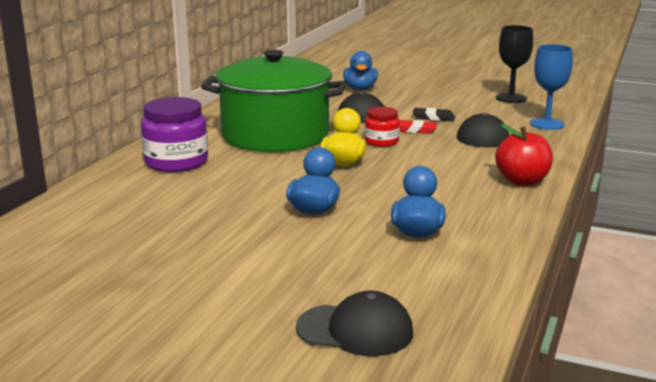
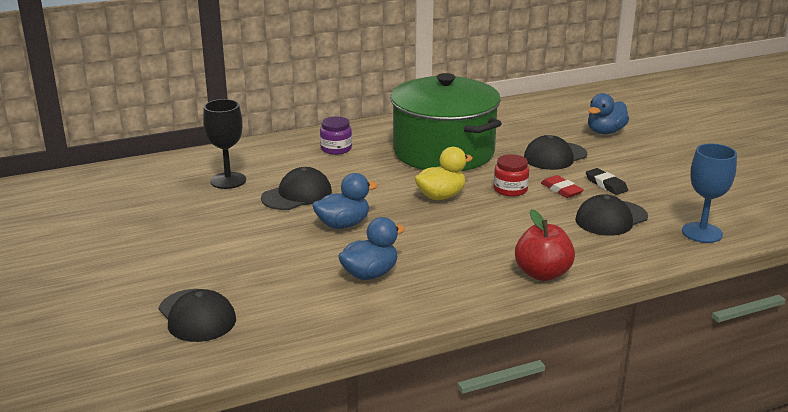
camera: 45 degrees right, 5 degrees up
purple jar [141,97,208,172] -> purple jar [320,116,352,155], size x0.57
black goblet [496,25,533,103] -> black goblet moved to [203,99,246,189]
none -> black cap [261,167,332,210]

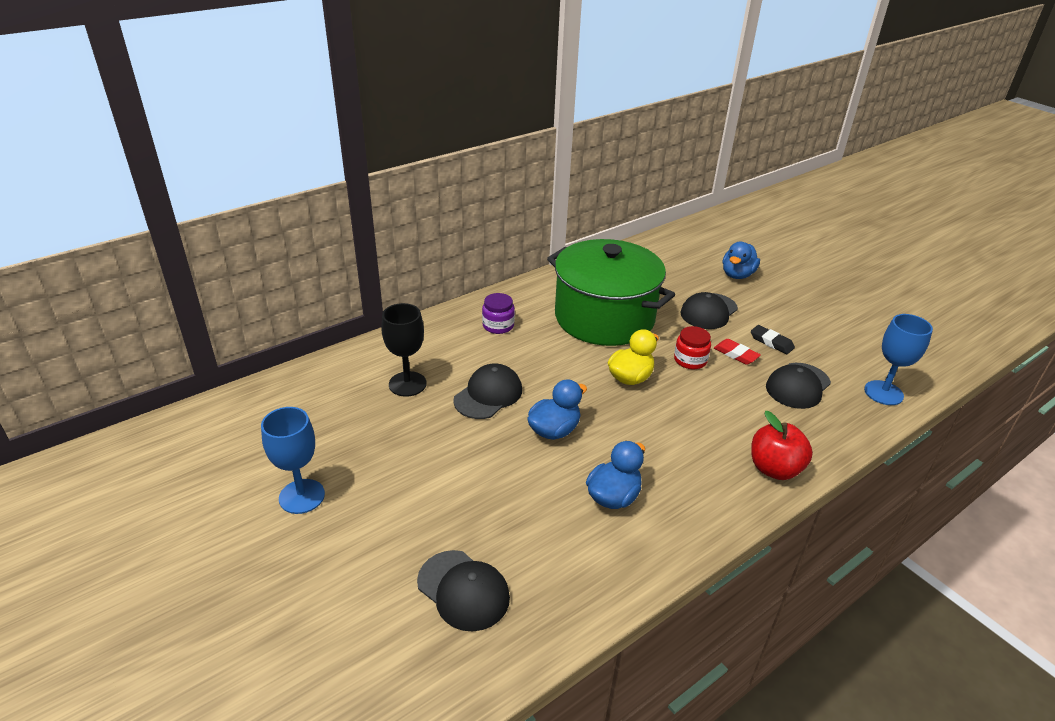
camera: 15 degrees left, 10 degrees up
none -> blue goblet [261,407,325,514]

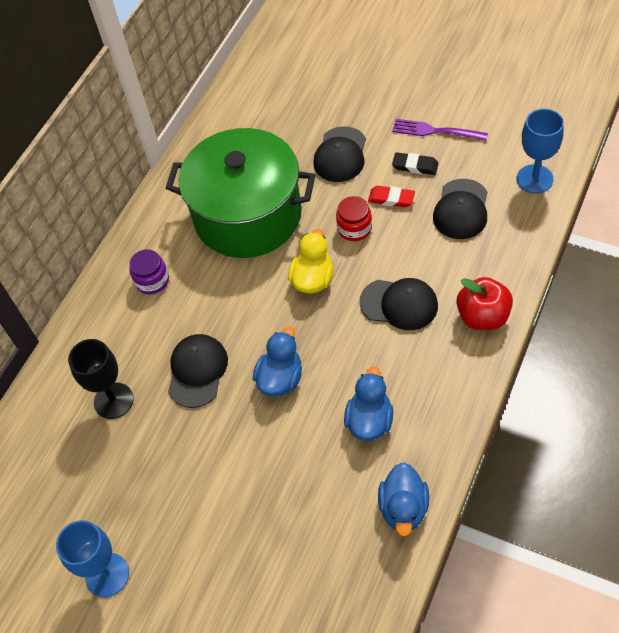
camera: 20 degrees left, 20 degrees up
black cap [417,550,510,632] -> black cap moved to [359,278,438,330]
blue duck [723,242,760,279] -> blue duck moved to [378,462,429,536]
none -> purple fork [392,119,488,141]

